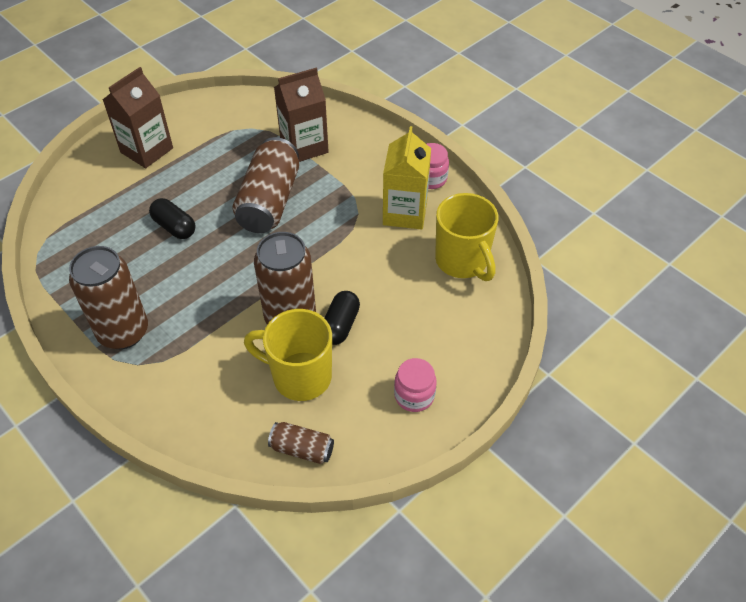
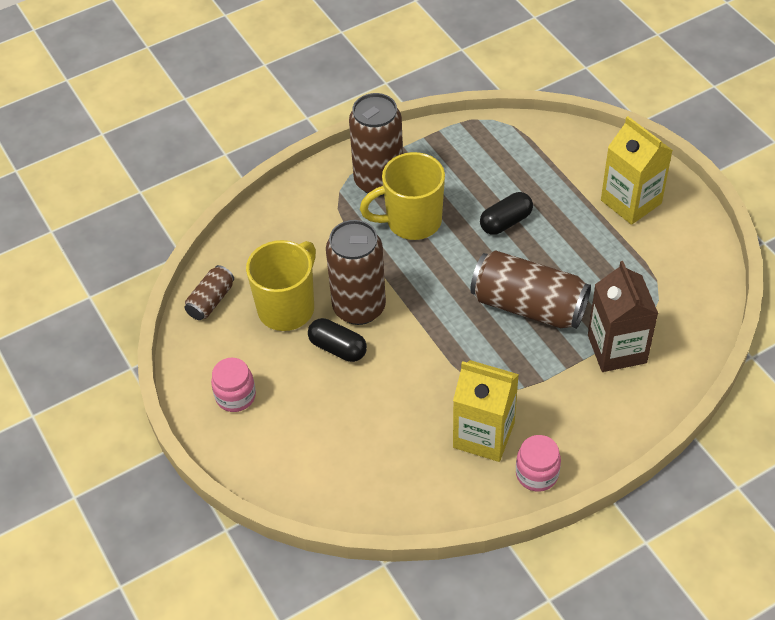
camera: 105 degrees right, 0 degrees up
brown carton [103,67,173,168] -> yellow carton [601,116,673,225]
yellow mug [435,193,498,281] -> yellow mug moved to [360,152,445,240]

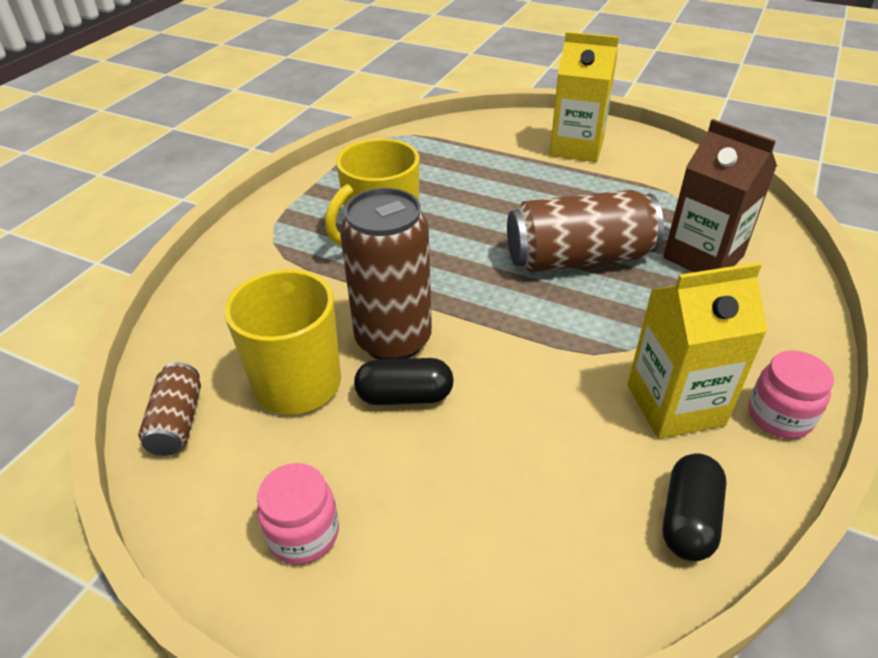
camera: 35 degrees left, 10 degrees down
brown can [349,93,403,196] -> none
black capsule [480,192,533,235] -> black capsule moved to [663,453,727,561]

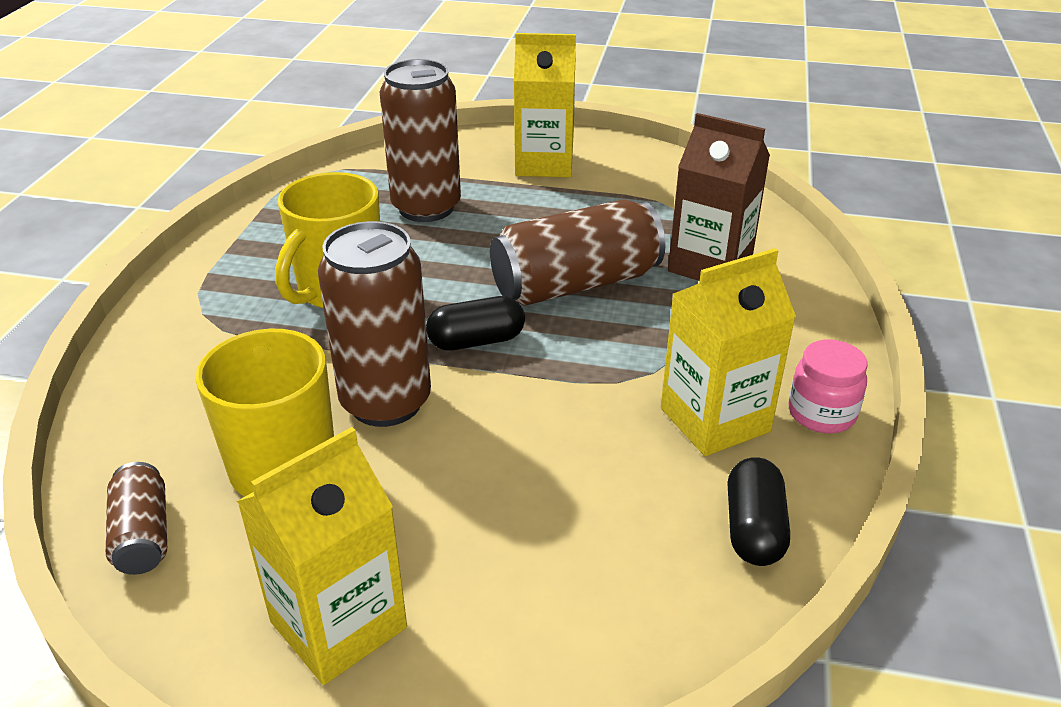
camera: 15 degrees left, 5 degrees down
pink jar [257,463,339,564] -> yellow carton [237,427,407,685]
black capsule [354,358,454,405] -> black capsule moved to [426,296,525,351]
none -> brown can [380,59,461,222]

